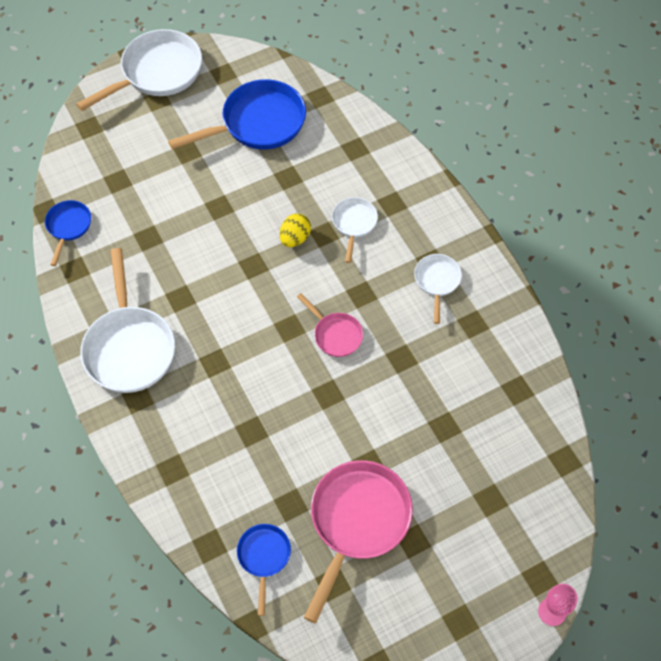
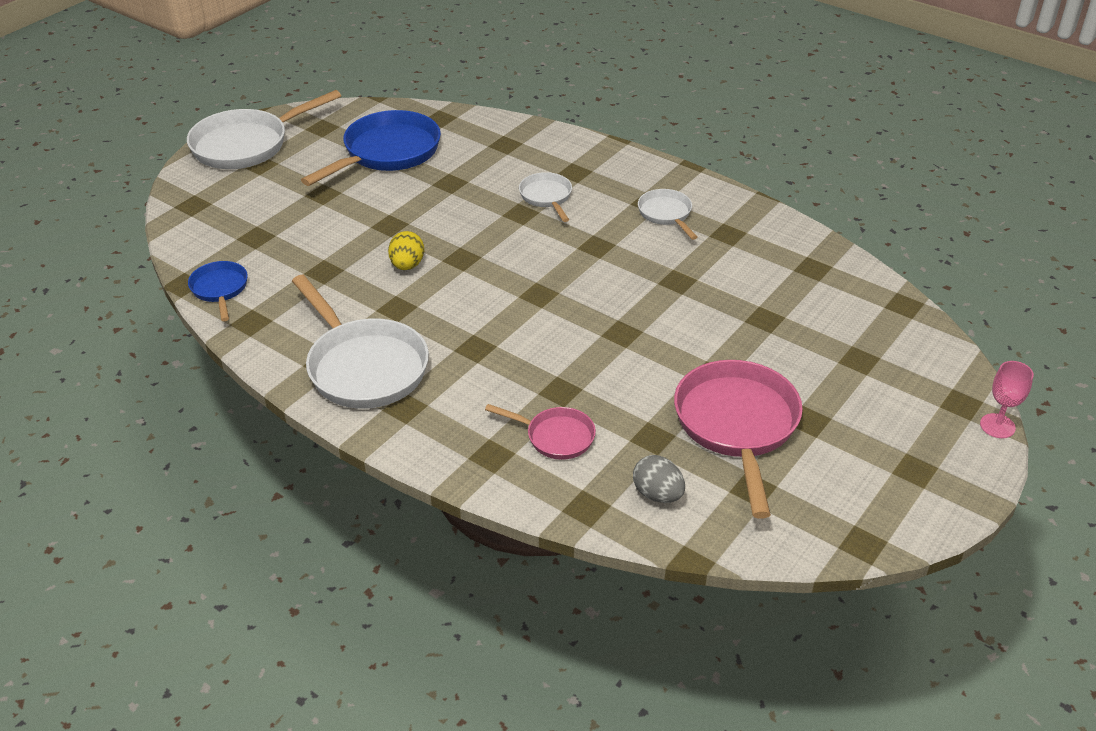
camera: 25 degrees left, 20 degrees down
white pan [76,29,202,111] -> white pan turned 150 degrees counterclockwise [187,90,341,169]
blue pan [237,524,291,616] -> grey egg [633,455,685,503]
yellow egg [280,213,311,247] -> yellow egg moved to [388,231,424,270]
pink pan [297,293,363,357] -> pink pan moved to [485,404,596,460]

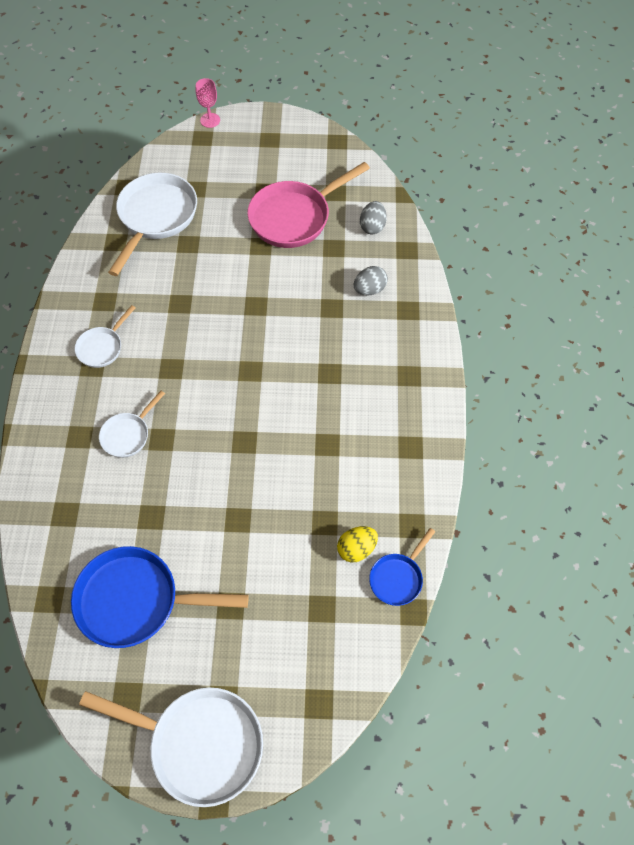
camera: 125 degrees left, 20 degrees up
white pan [292,275,429,409] -> white pan moved to [108,173,197,276]
yellow egg [388,231,424,270] -> yellow egg moved to [337,526,378,563]
pink pan [485,404,596,460] -> grey egg [354,266,388,295]

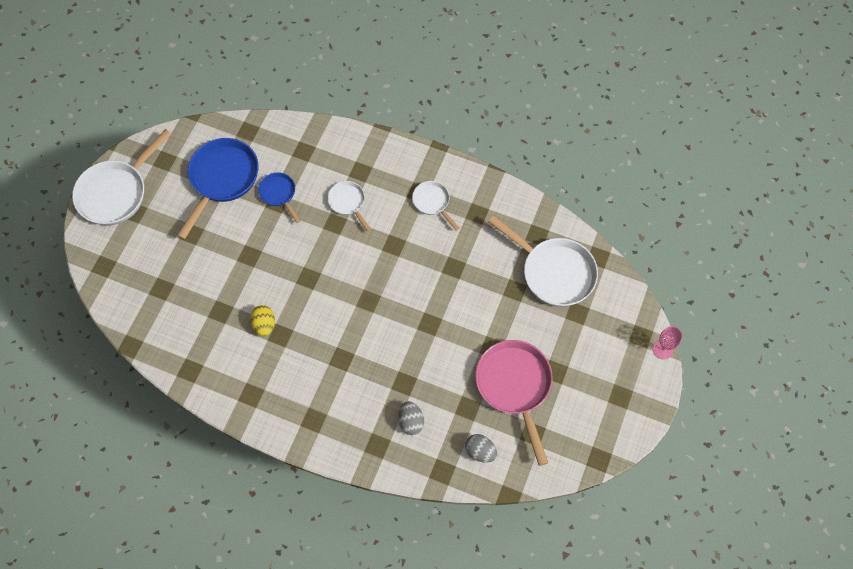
camera: 110 degrees right, 5 degrees up
yellow egg [337,526,378,563] -> yellow egg moved to [250,305,275,336]
blue pan [369,528,435,606] -> blue pan moved to [258,172,301,223]

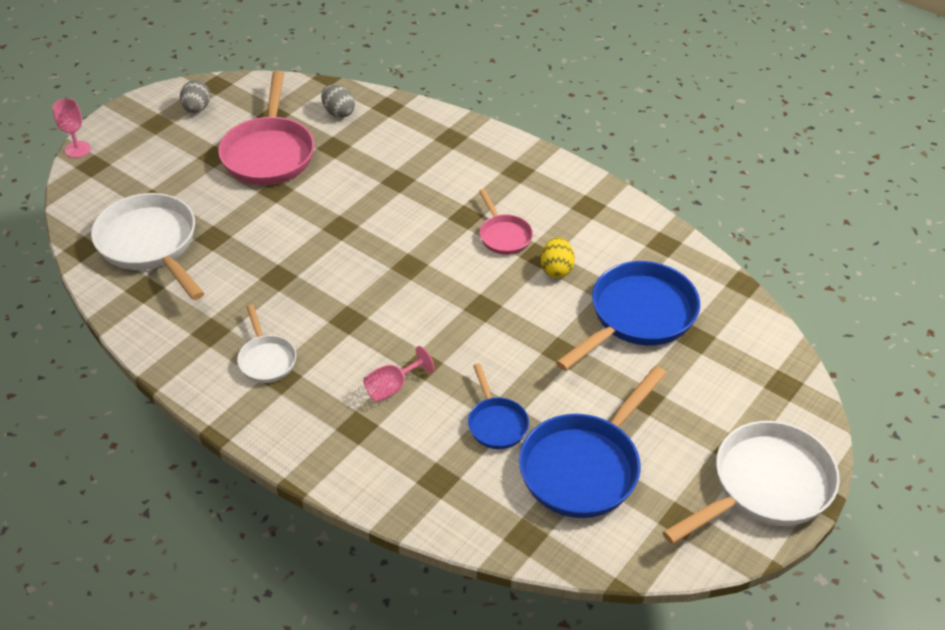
camera: 165 degrees left, 20 degrees down
white pan [327,181,372,232] -> pink goblet [363,346,434,402]
grey egg [398,401,424,435] -> grey egg moved to [180,80,210,113]
none -> pink pan [479,189,533,255]
none -> blue pan [556,261,700,371]

